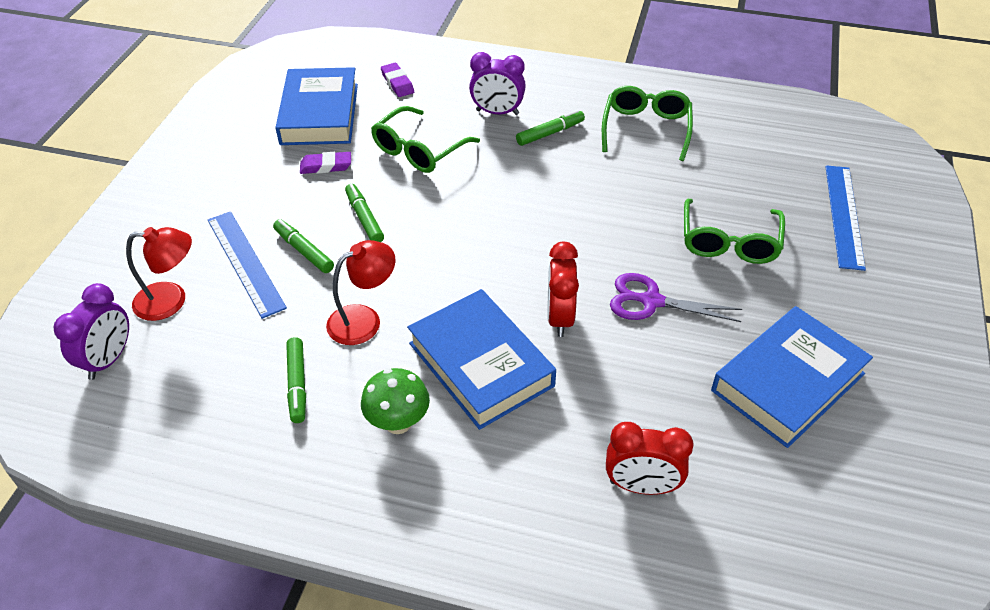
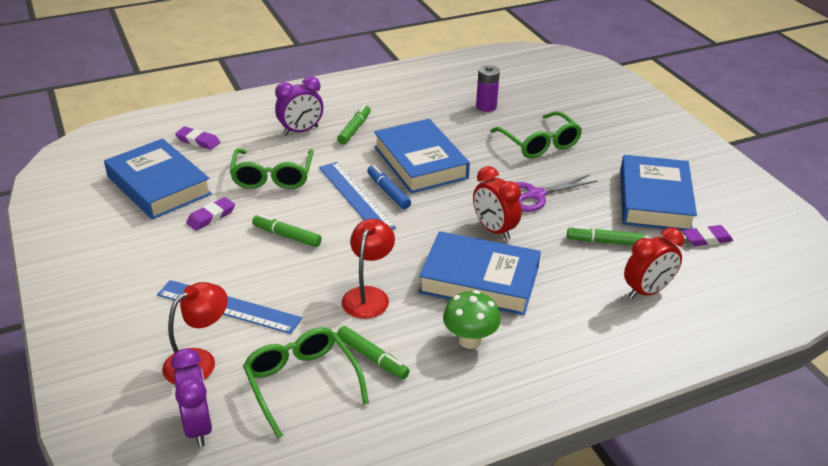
camera: 40 degrees left, 10 degrees down
green marker [273,219,334,273] -> green marker moved to [567,226,645,245]
green glasses [602,86,693,161] -> green glasses moved to [243,328,369,439]
blue ruler [825,165,866,271] -> blue ruler moved to [319,162,396,230]
none -> blue marker [367,165,411,209]
none -> blue book [374,119,470,193]
none -> purple battery [476,65,500,112]
none -> purple eraser [682,225,733,246]

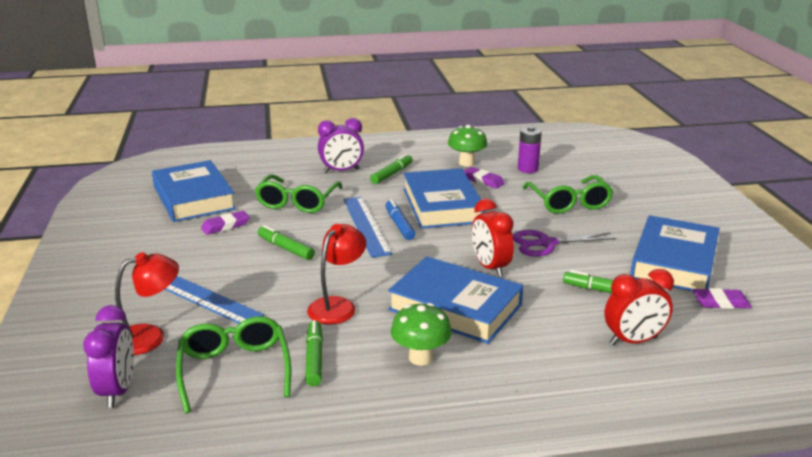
camera: 15 degrees right, 10 degrees down
purple eraser [175,127,220,150] -> purple eraser moved to [464,167,505,189]
green marker [337,326,410,379] -> green marker turned 150 degrees counterclockwise [305,320,323,386]
none -> green mushroom [448,125,487,166]

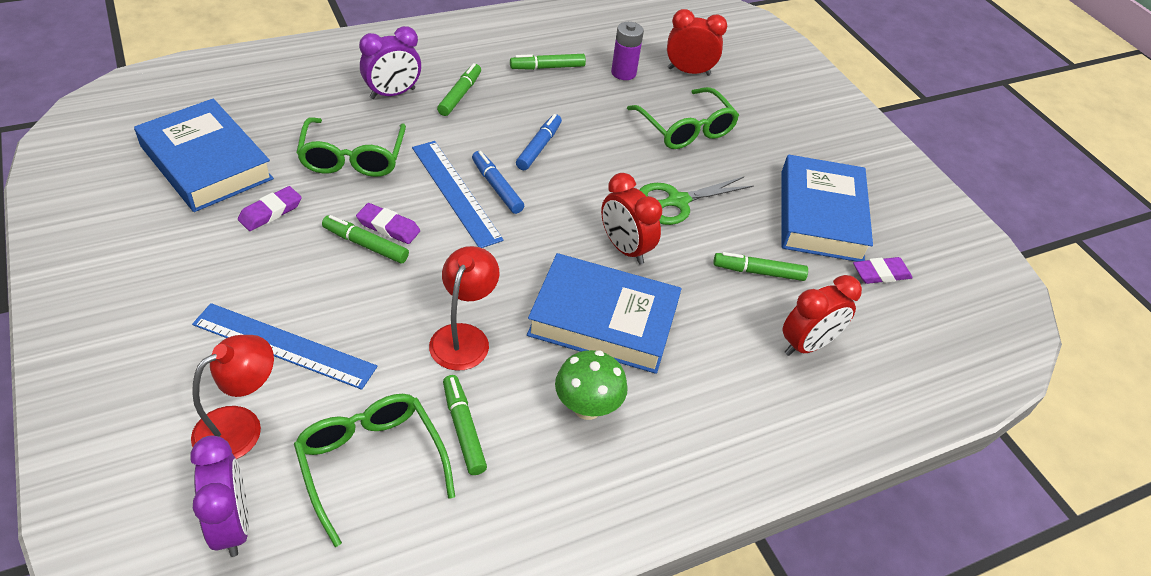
camera: 20 degrees left, 20 degrees up
blue book [403,168,485,229] -> blue marker [516,114,562,170]
green mushroom [448,125,487,166] -> green marker [510,54,586,70]
purple eraser [464,167,505,189] -> purple eraser moved to [356,203,420,244]
purple scissors [512,230,616,257] -> green scissors [639,176,753,225]
none -> red clock [667,9,727,76]

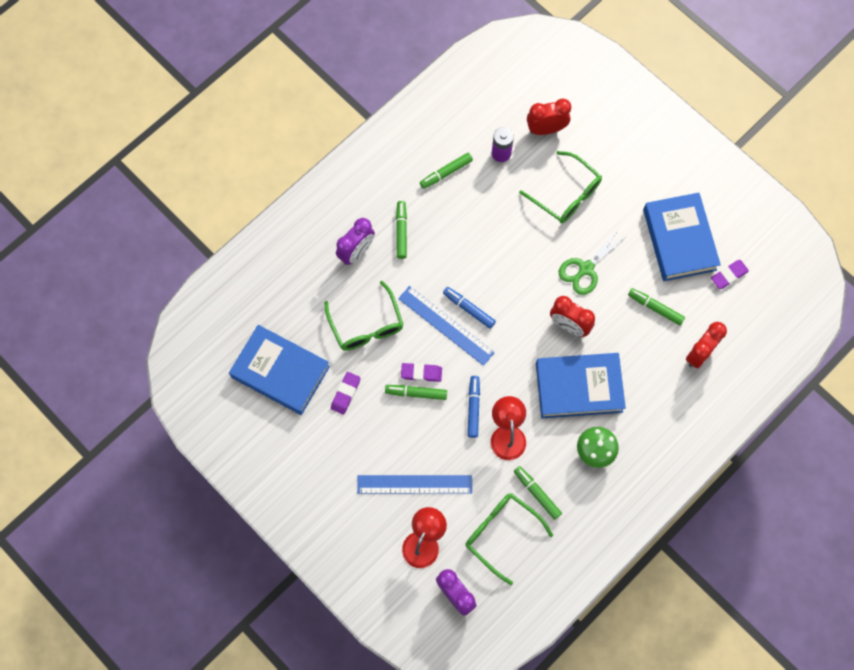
camera: 15 degrees left, 25 degrees up
blue marker [516,114,562,170] -> blue marker moved to [468,376,480,438]
green marker [713,252,808,281] -> green marker turned 45 degrees clockwise [628,288,685,325]

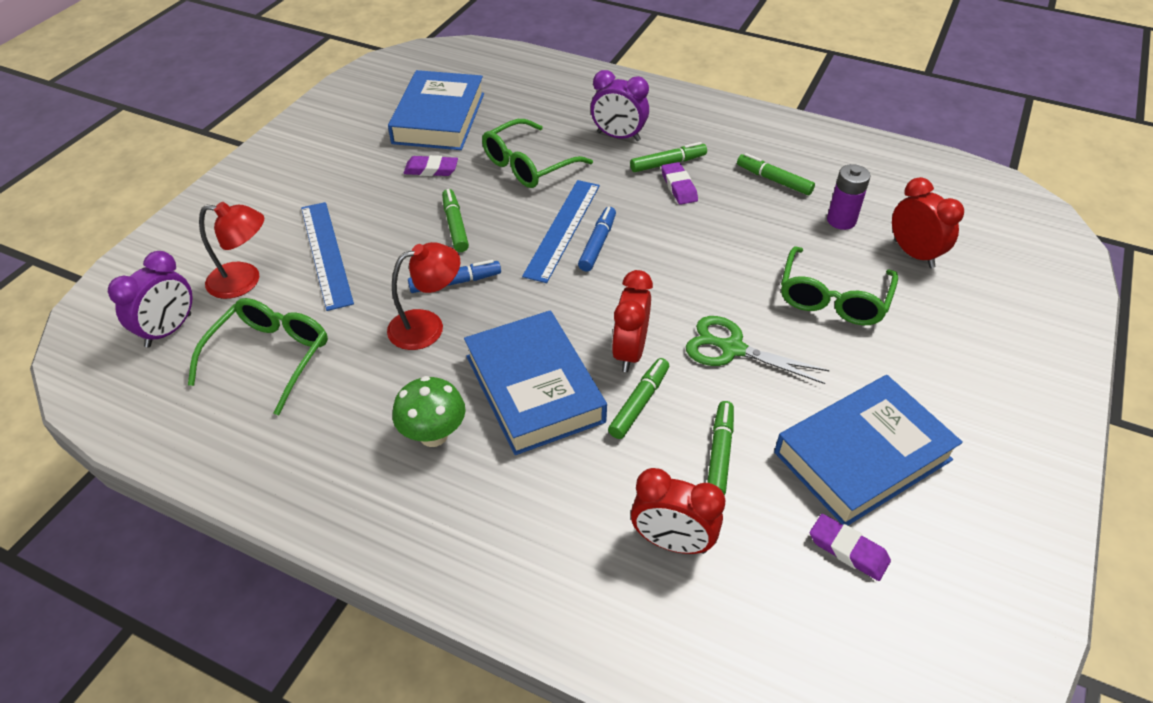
camera: 70 degrees right, 25 degrees down
purple eraser [401,363,442,382] -> purple eraser moved to [661,162,698,205]
green marker [514,466,562,520] -> green marker moved to [608,358,669,439]

